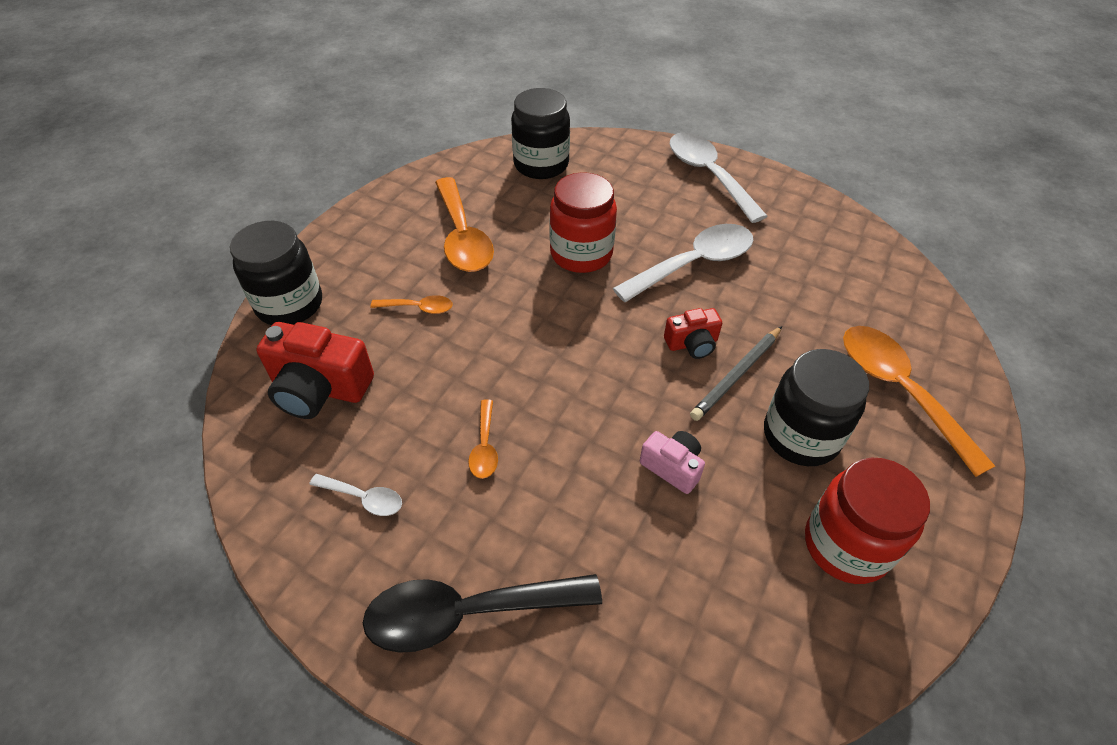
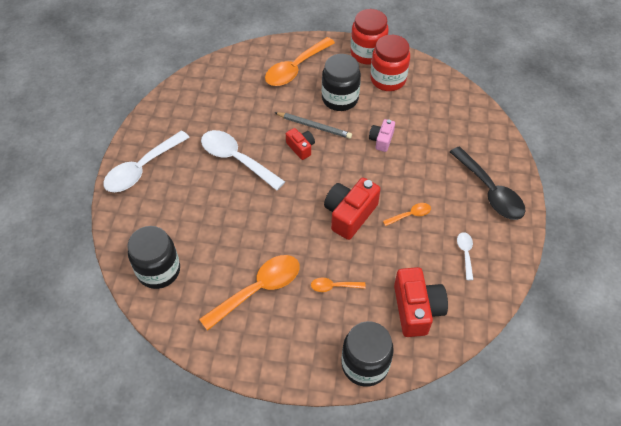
camera: 110 degrees left, 5 degrees up
orange spoon [370,295,453,314] -> orange spoon turned 75 degrees counterclockwise [311,278,366,292]
red jar [550,172,617,273] -> red jar moved to [351,9,389,65]
none -> red camera [324,178,380,240]

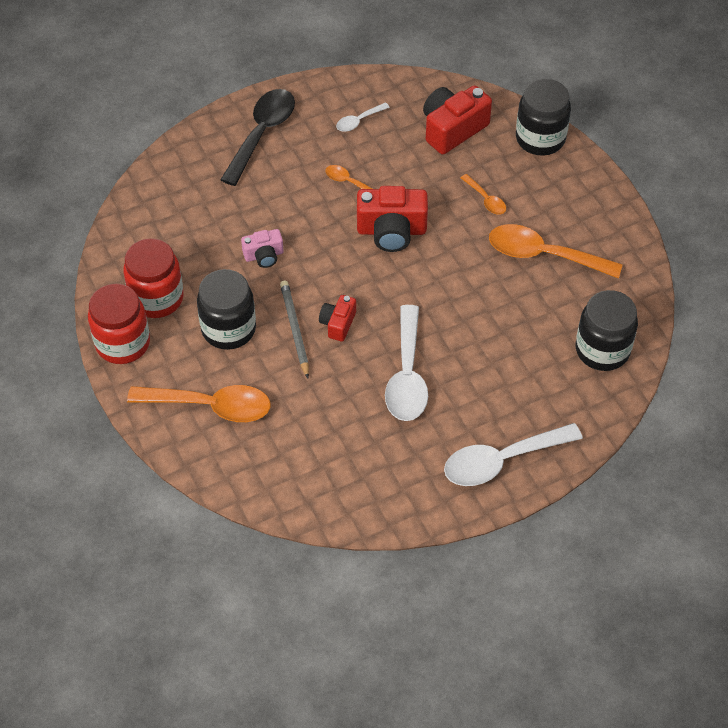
camera: 125 degrees left, 0 degrees up
white spoon [103,130,190,192] -> white spoon turned 150 degrees clockwise [444,423,583,486]

